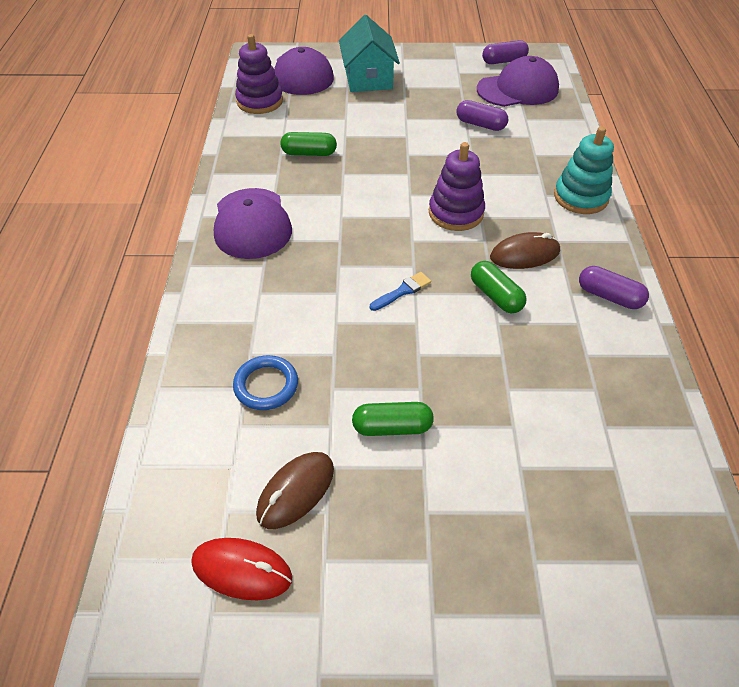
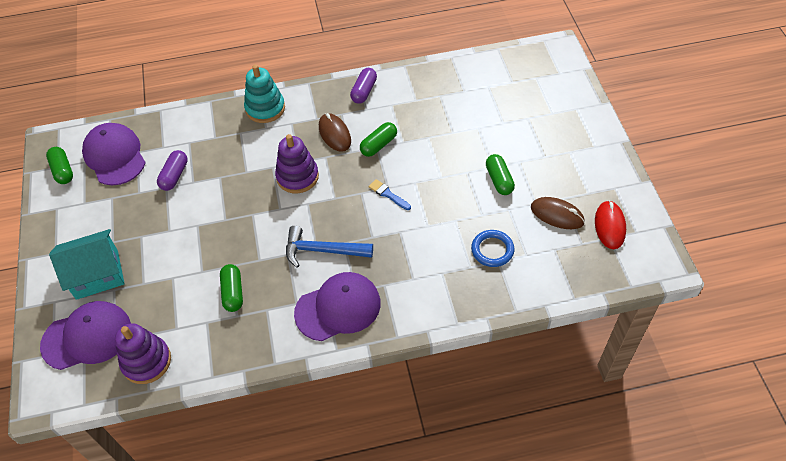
camera: 100 degrees left, 5 degrees up
purple capsule [482,40,529,64] -> green capsule [46,147,73,184]
none -> blue hammer [286,226,373,268]

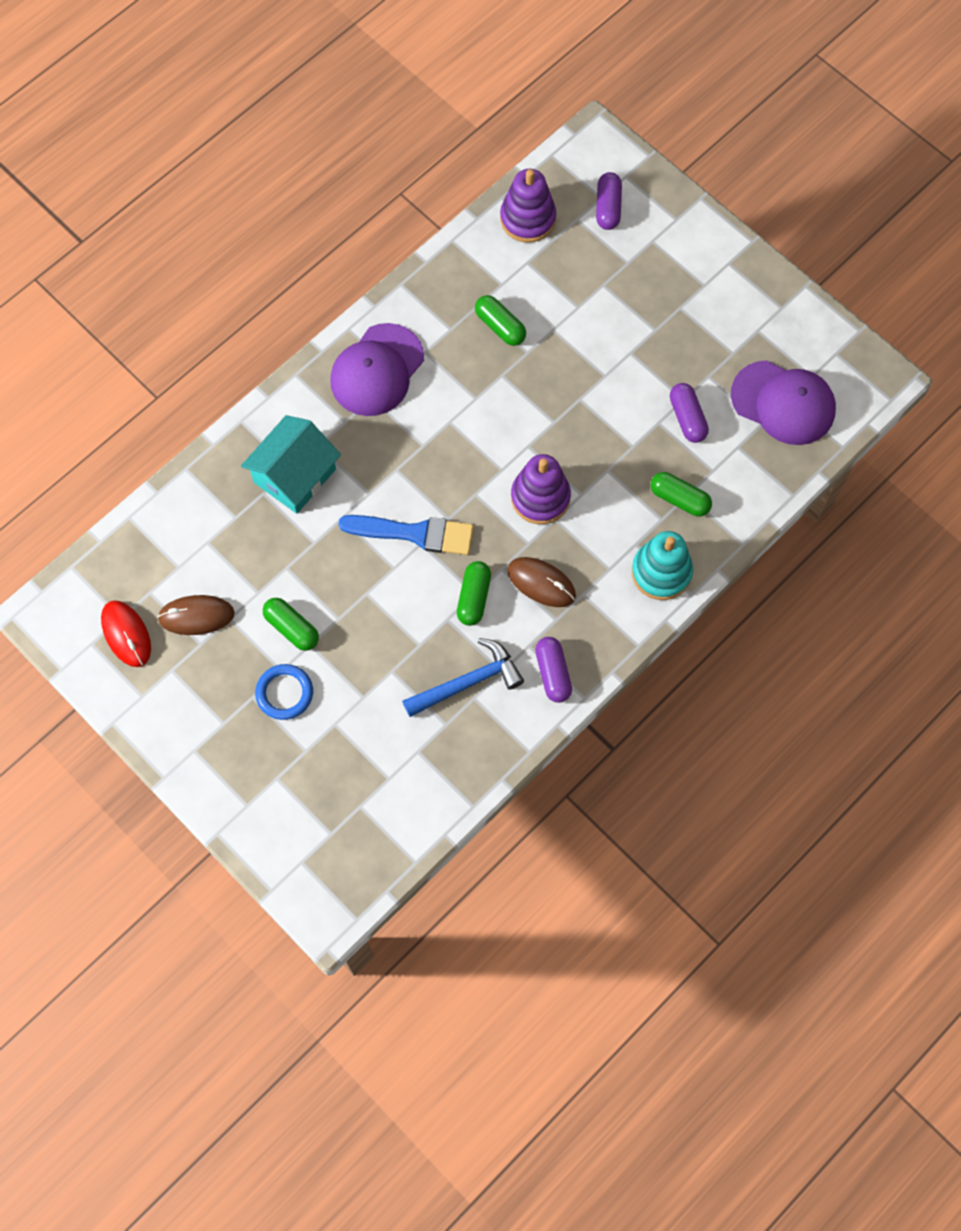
camera: 145 degrees right, 15 degrees up
purple cap [40,301,131,370] -> purple capsule [596,172,622,230]
green capsule [46,147,73,184] -> green capsule moved to [651,472,712,516]
turquoise house [49,229,125,300] -> turquoise house moved to [241,415,341,514]
blue hammer [286,226,373,268] -> blue hammer moved to [402,638,524,717]
blue brush [369,179,411,210] -> blue brush [339,515,474,555], size x1.94
blue ring [471,230,514,267] -> blue ring moved to [255,664,313,720]

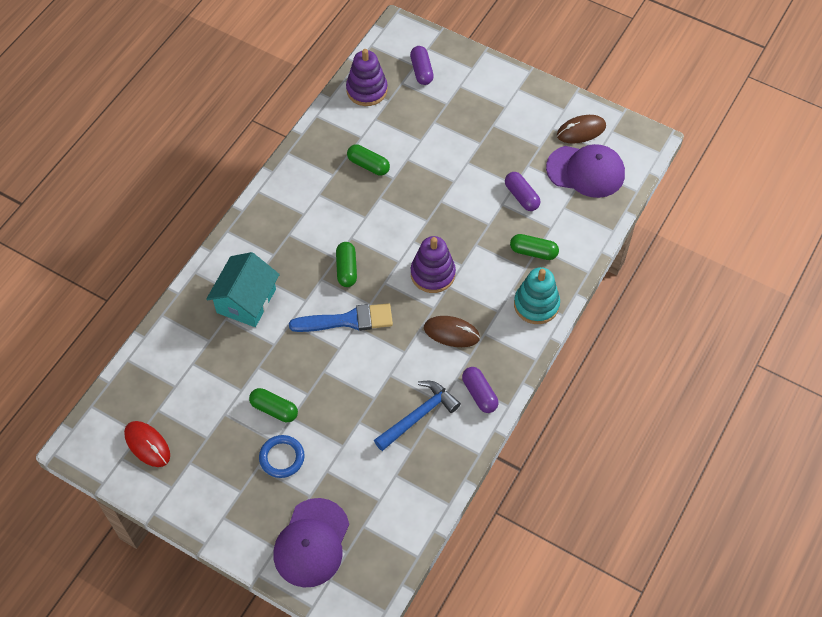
camera: 15 degrees left, 10 degrees down
brown mouse [157,595,235,635] -> brown mouse moved to [557,115,606,143]
purple cap [330,323,424,416] -> purple cap moved to [273,498,349,588]
green capsule [457,561,491,626] -> green capsule moved to [336,242,357,287]

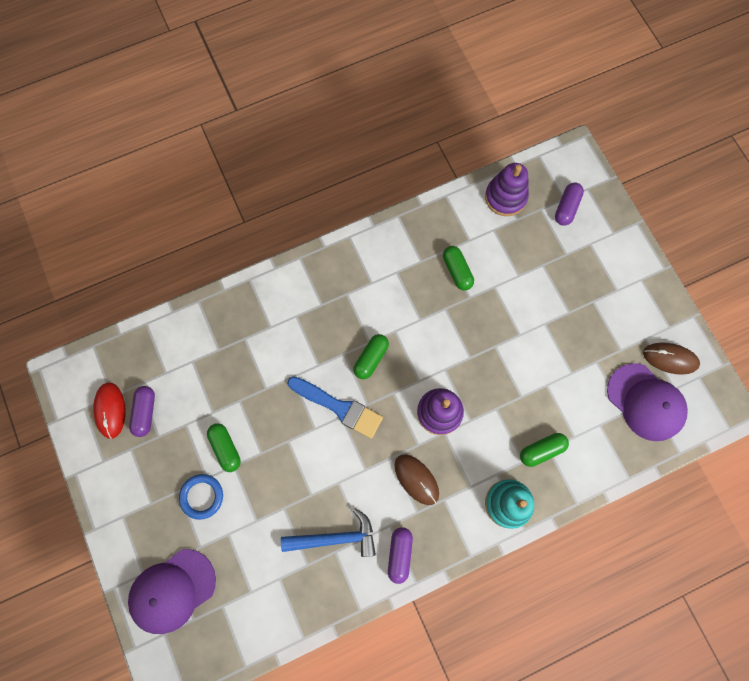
camera: 35 degrees right, 15 degrees up
turquoise house [206,252,280,327] -> none
purple capsule [505,172,540,211] -> purple capsule moved to [129,386,155,437]
green capsule [510,234,559,260] -> green capsule turned 75 degrees counterclockwise [520,433,569,467]

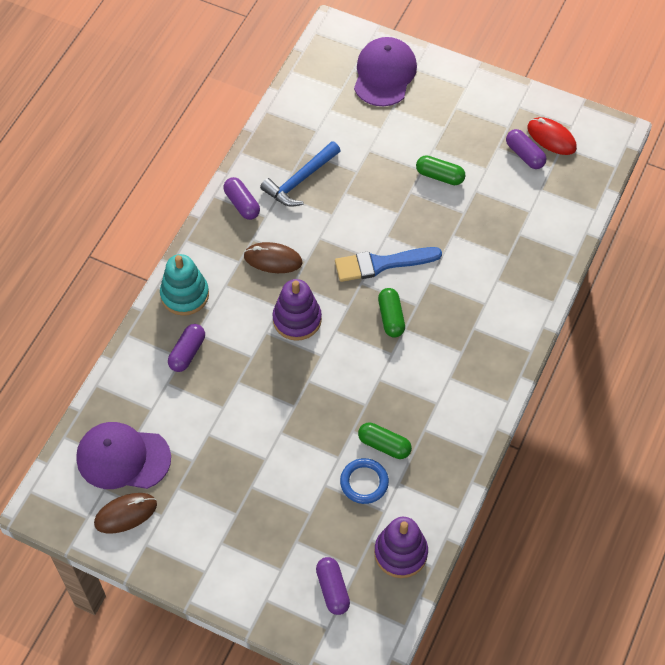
camera: 140 degrees right, 15 degrees down
blue ring [179,474,223,520] -> blue ring moved to [340,458,389,504]
green capsule [520,433,569,467] -> purple capsule [168,324,205,372]

